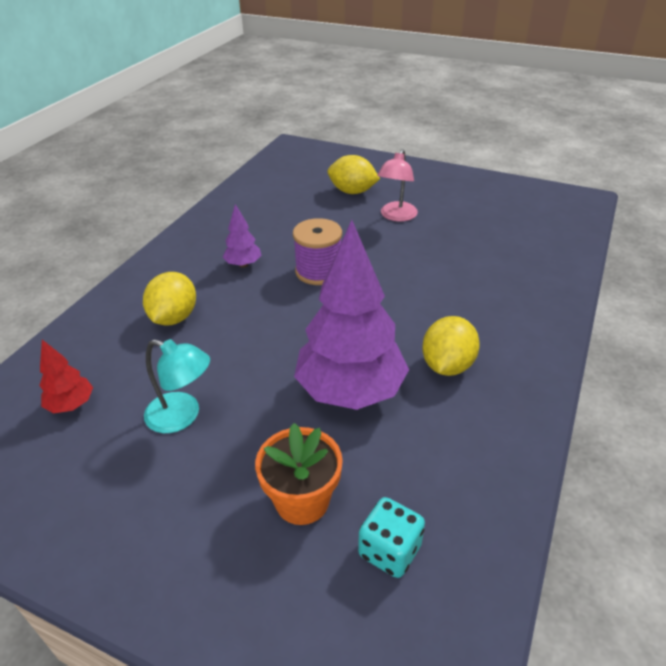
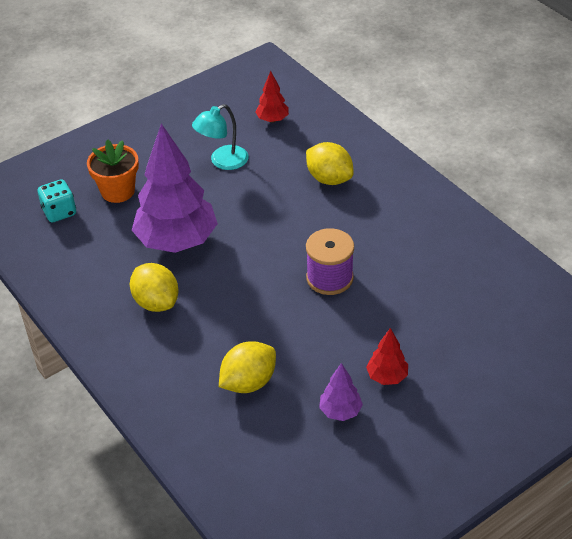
camera: 120 degrees right, 5 degrees up
purple tree [223,204,261,268] -> purple tree moved to [319,363,363,421]
yellow lemon [328,155,380,194] -> yellow lemon moved to [219,341,276,393]
pink lamp [377,149,418,222] -> red tree [366,328,408,385]

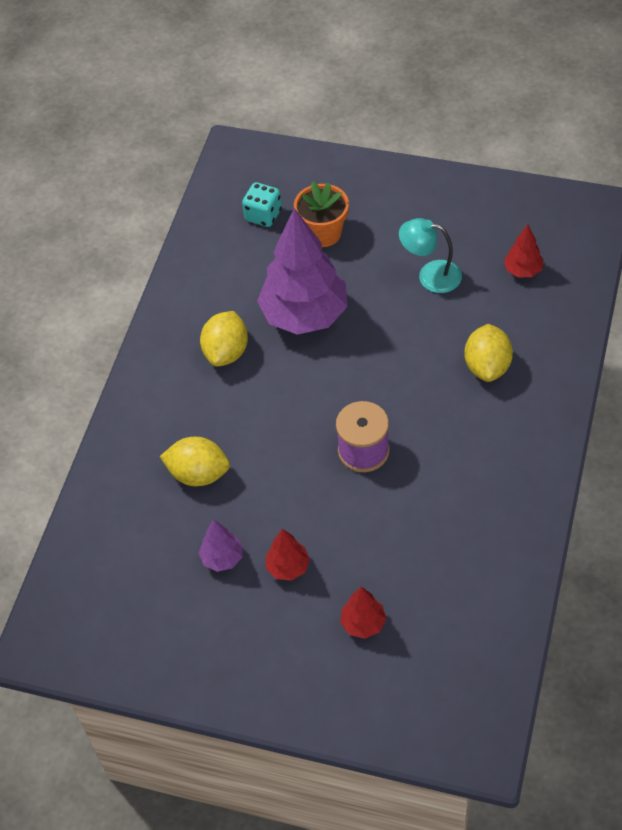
camera: 55 degrees right, 10 degrees up
none -> red tree [340,587,386,639]

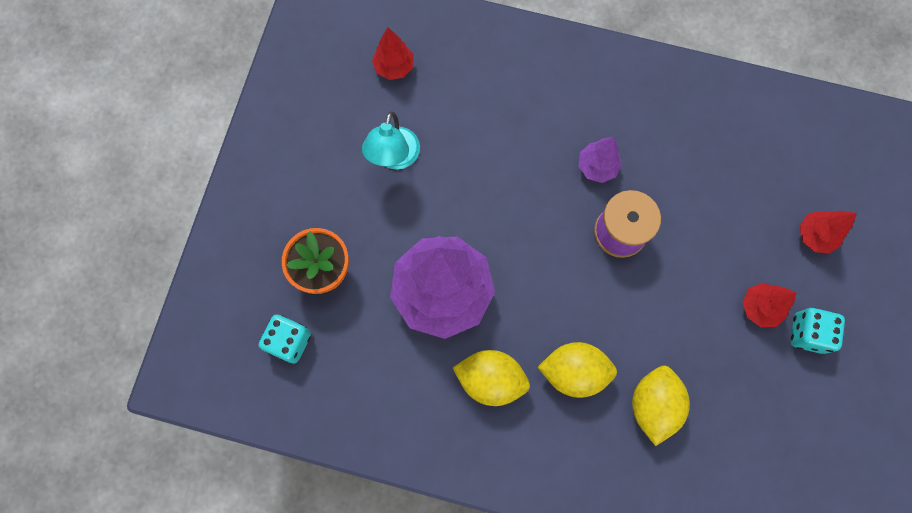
camera: 95 degrees left, 20 degrees up
purple tree [199,519,243,572] -> purple tree moved to [578,137,622,183]
yellow lemon [464,324,513,382] -> yellow lemon moved to [538,342,617,398]
none -> turquoise dice [790,307,845,354]

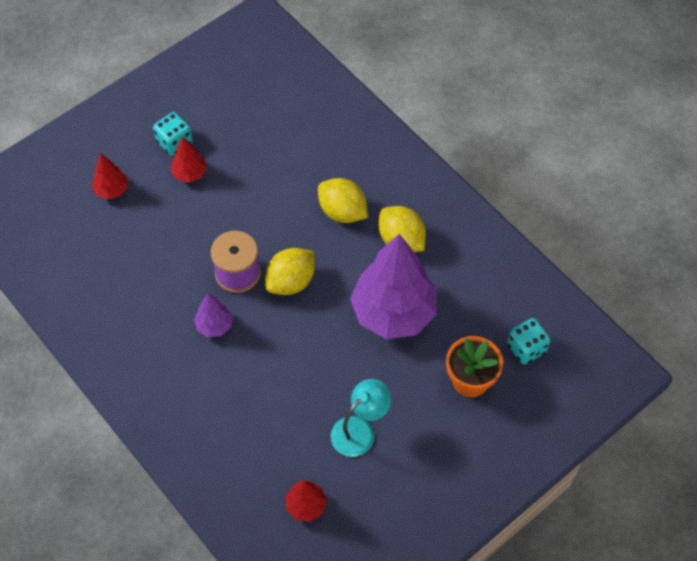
camera: 145 degrees left, 15 degrees down
yellow lemon [632,365,690,446] -> yellow lemon moved to [265,248,315,295]

